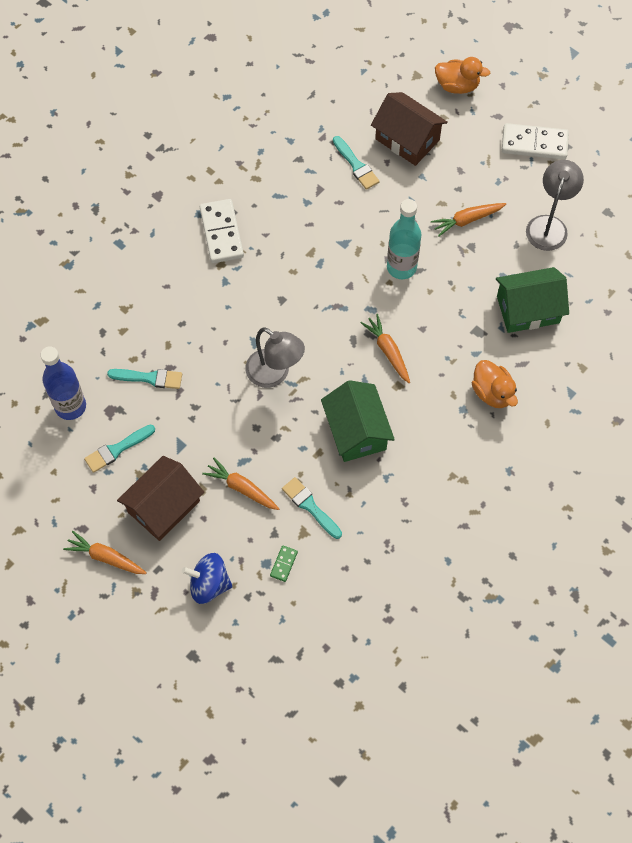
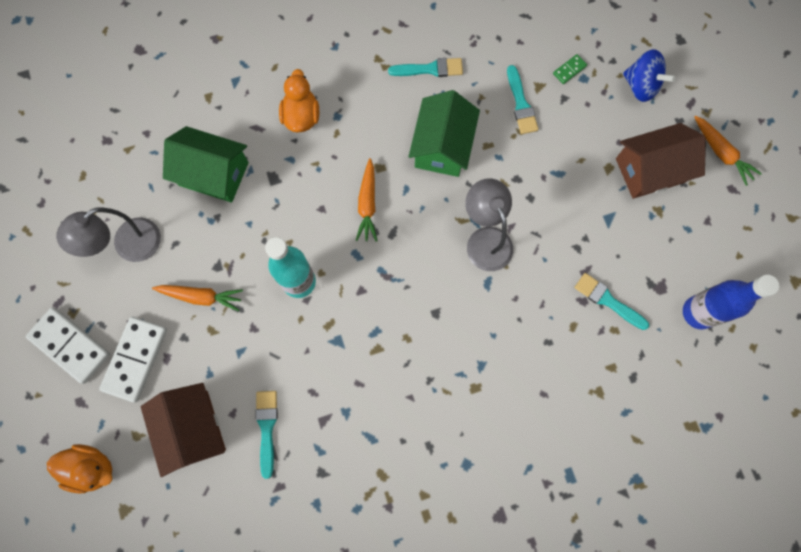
camera: 150 degrees left, 10 degrees up
turquoise brush [84,424,155,473] -> turquoise brush moved to [388,58,463,77]
white domino [200,199,244,263] -> white domino moved to [99,317,167,403]
orange carrot [202,458,279,510] -> none
orange duck [435,57,490,94] -> orange duck turned 150 degrees clockwise [47,444,112,493]

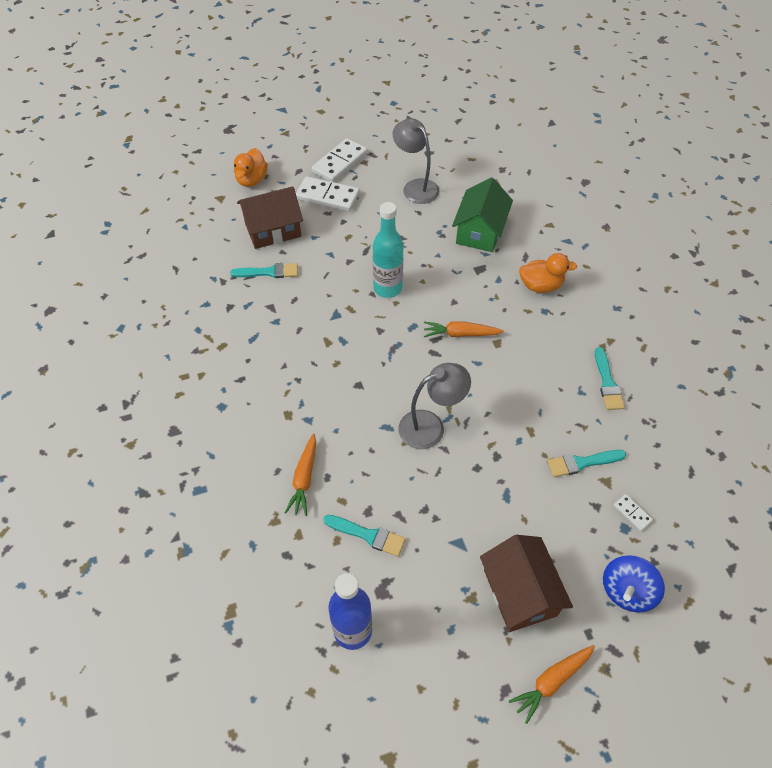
camera: 90 degrees right, 20 degrees down
orange carrot [152,285,243,311] -> orange carrot moved to [284,433,316,516]
green house [409,90,480,177] -> none
green domino [553,54,587,84] -> white domino [614,494,653,531]
turquoise brush [574,273,649,330] -> turquoise brush turned 75 degrees clockwise [323,515,406,557]

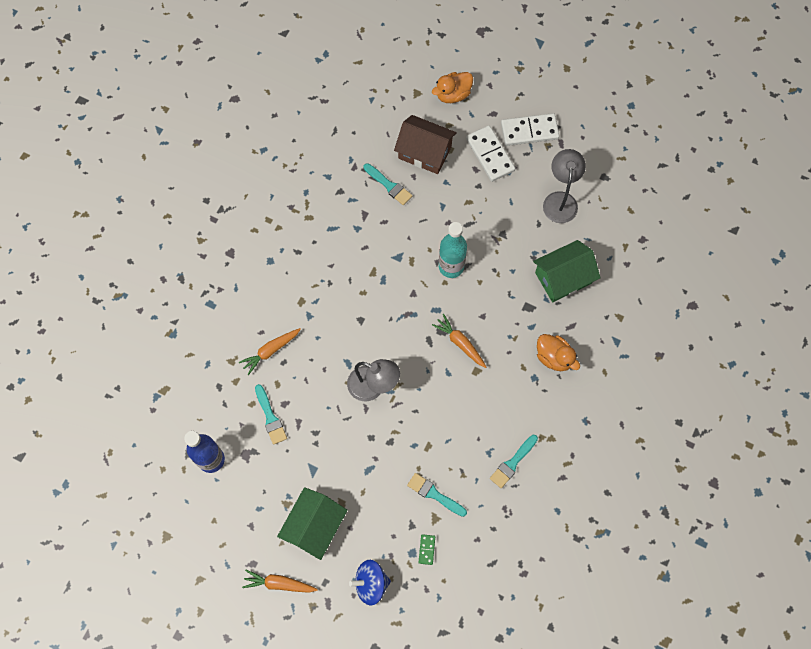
camera: 45 degrees right, 15 degrees up
brown house [480,535,573,632] -> green house [277,487,348,560]
white domino [614,494,653,531] -> green domino [418,534,435,565]

